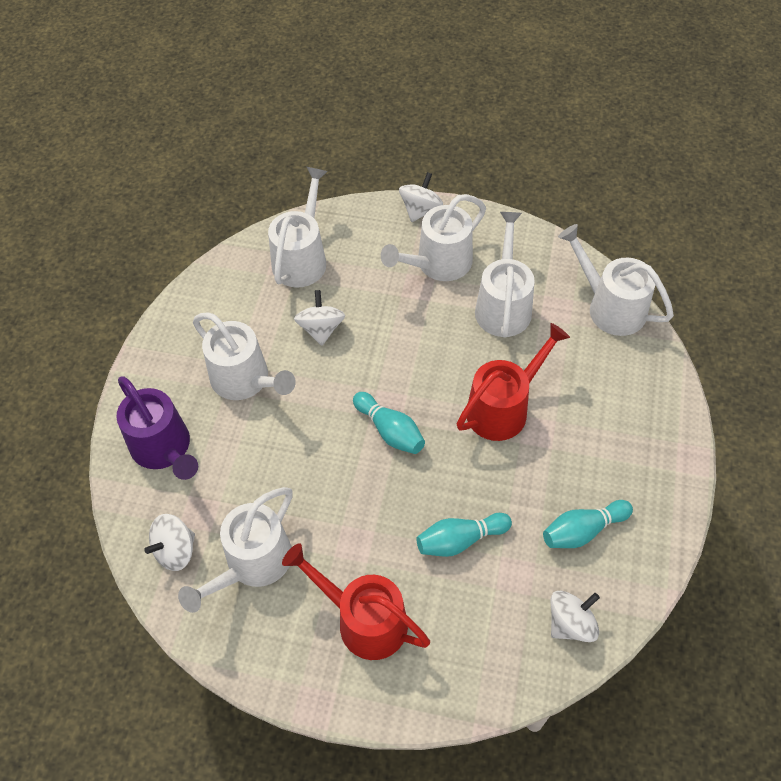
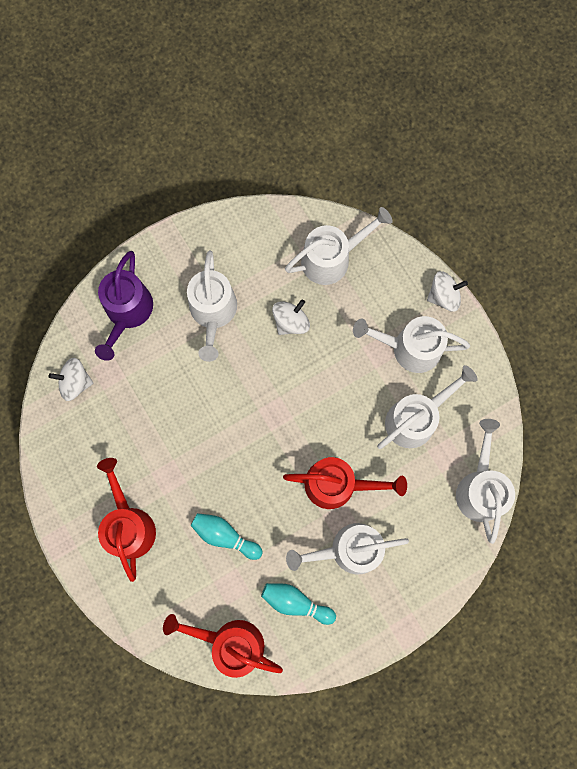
camera: 45 degrees right, 20 degrees up
white watering can [178,487,293,613] -> white watering can moved to [286,523,409,575]
turquoise bowling pin [353,392,425,454] -> none
white spinning top [551,591,600,642] -> red watering can [163,614,283,678]

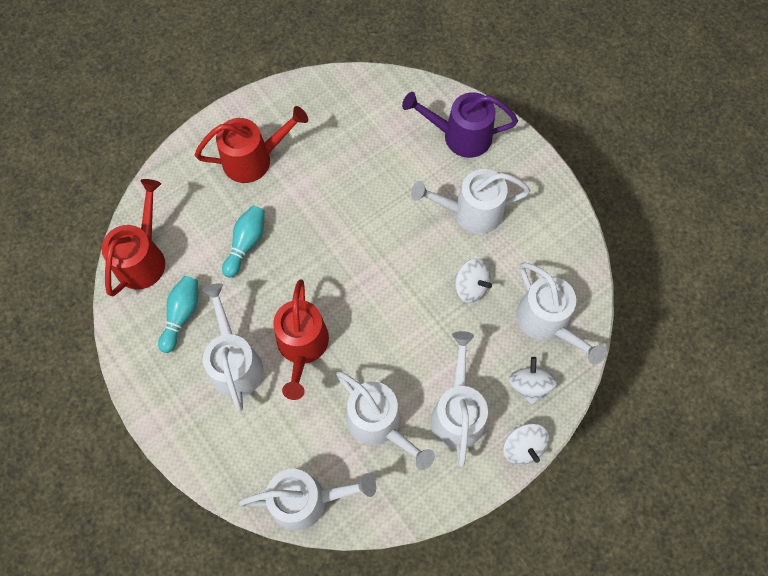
camera: 85 degrees right, 10 degrees down
white spinning top [49,358,93,401] -> white spinning top moved to [509,357,557,405]

